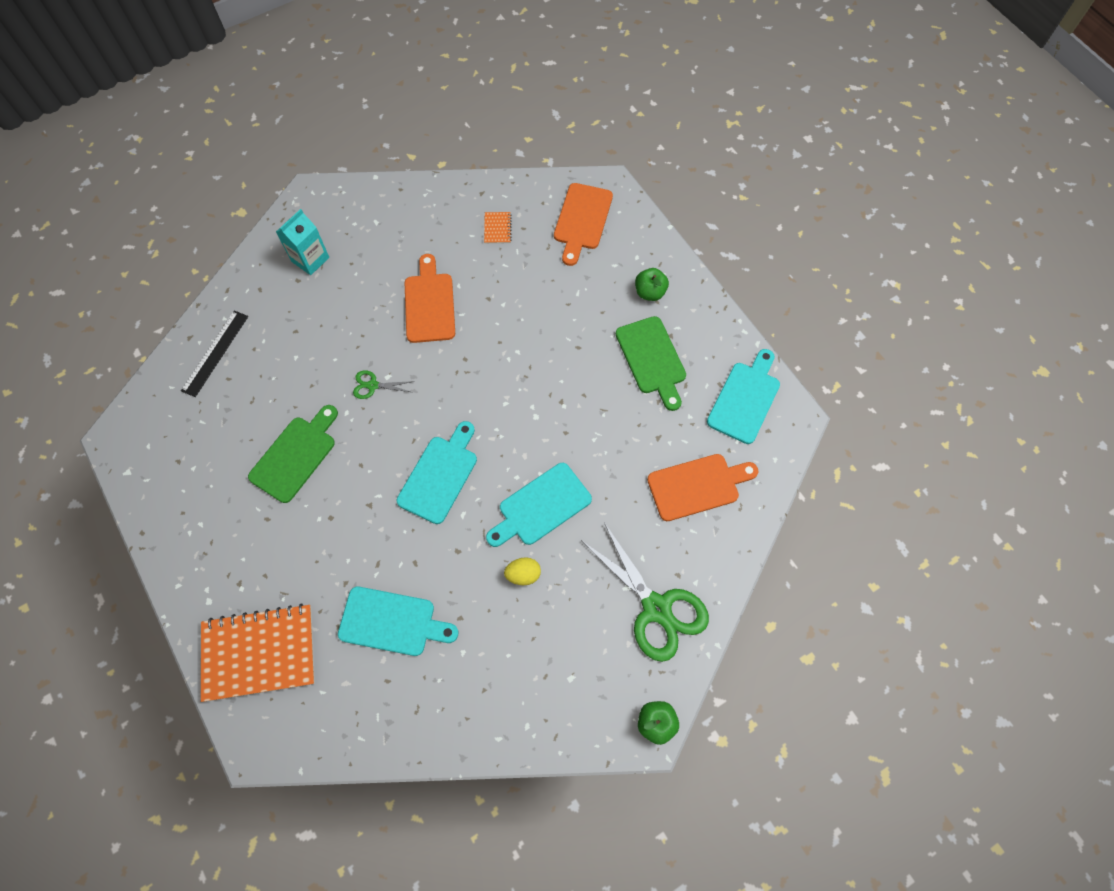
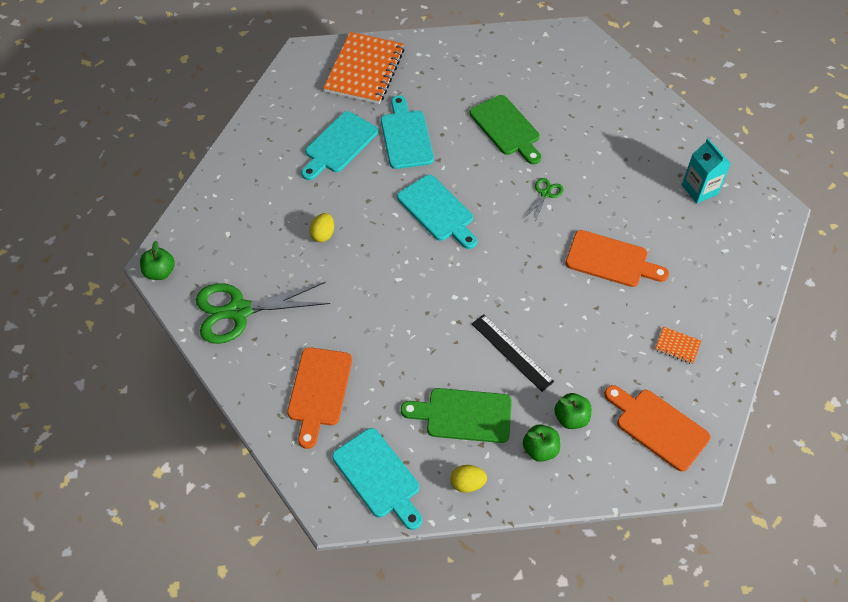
camera: 115 degrees right, 10 degrees down
black ruler [181,310,248,397] -> black ruler moved to [472,314,555,392]
turquoise cutting board [486,463,592,547] -> turquoise cutting board moved to [381,95,434,169]
none -> yellow egg [450,465,487,493]
none -> green apple [554,393,591,429]

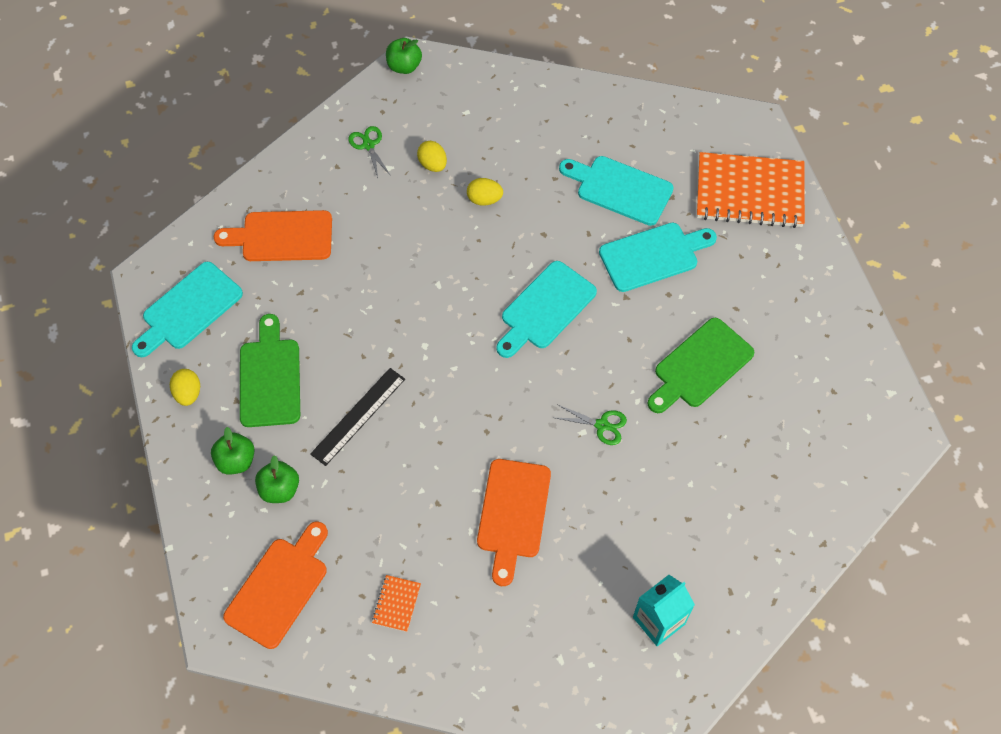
camera: 80 degrees right, 5 degrees up
green scissors [196,282,330,344] -> green scissors [348,126,391,178], size x0.45
none -> yellow egg [417,141,447,172]

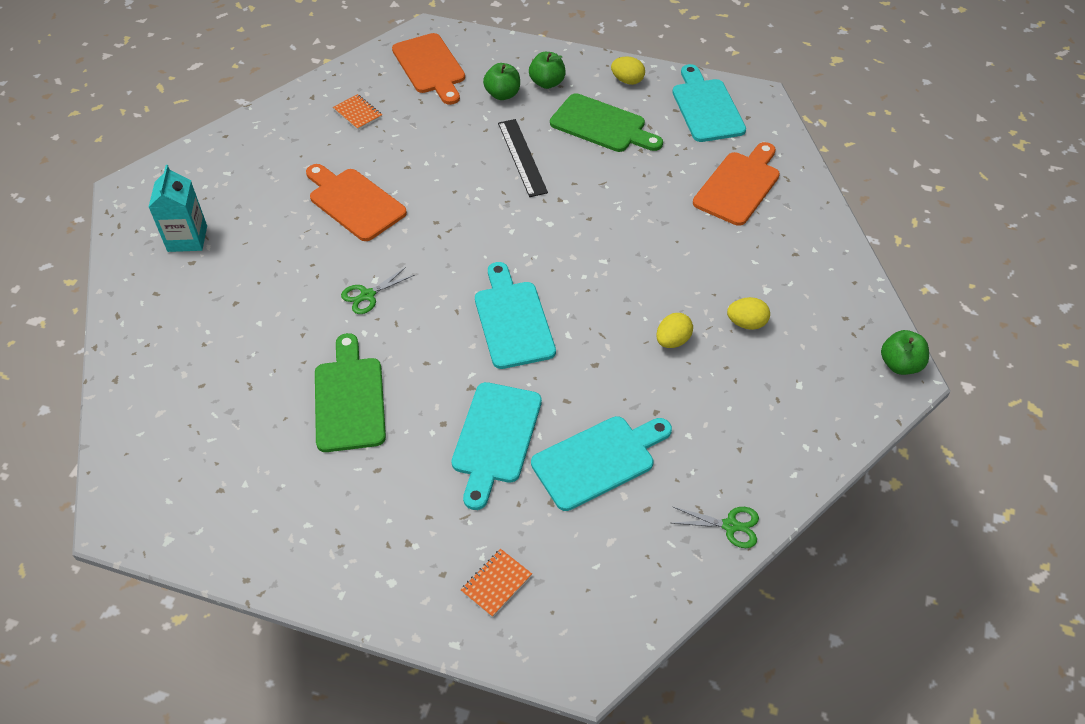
camera: 125 degrees right, 10 degrees down
green scissors [348,126,391,178] -> green scissors moved to [673,507,759,548]
orange notebook [697,152,805,228] -> orange notebook [461,549,532,617], size x0.41

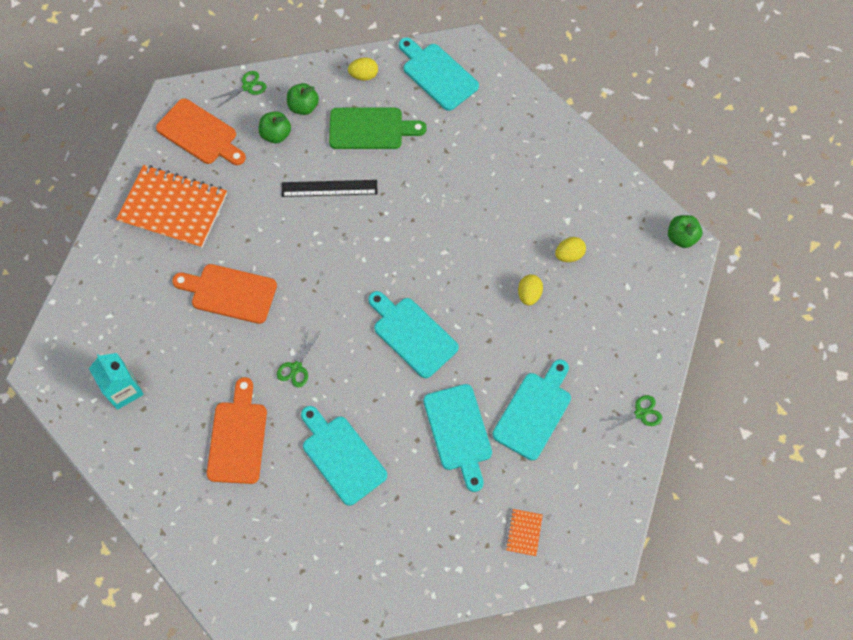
camera: 30 degrees left, 15 degrees up
green cutting board [315,333,386,452] -> turquoise cutting board [301,406,387,506]
orange notebook [333,94,382,130] -> orange notebook [116,165,227,249], size x2.44
black ruler [498,119,548,197] -> black ruler turned 45 degrees counterclockwise [282,180,377,197]
orange cutting board [693,142,780,226] -> orange cutting board moved to [207,377,267,484]
none -> green scissors [213,71,267,108]

